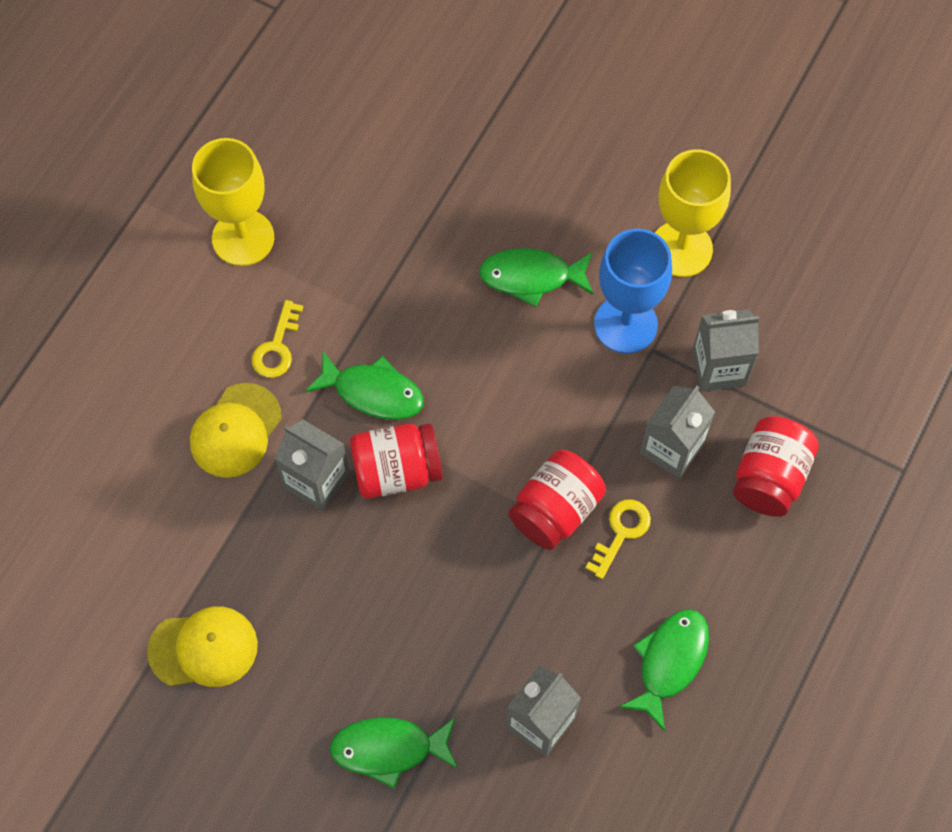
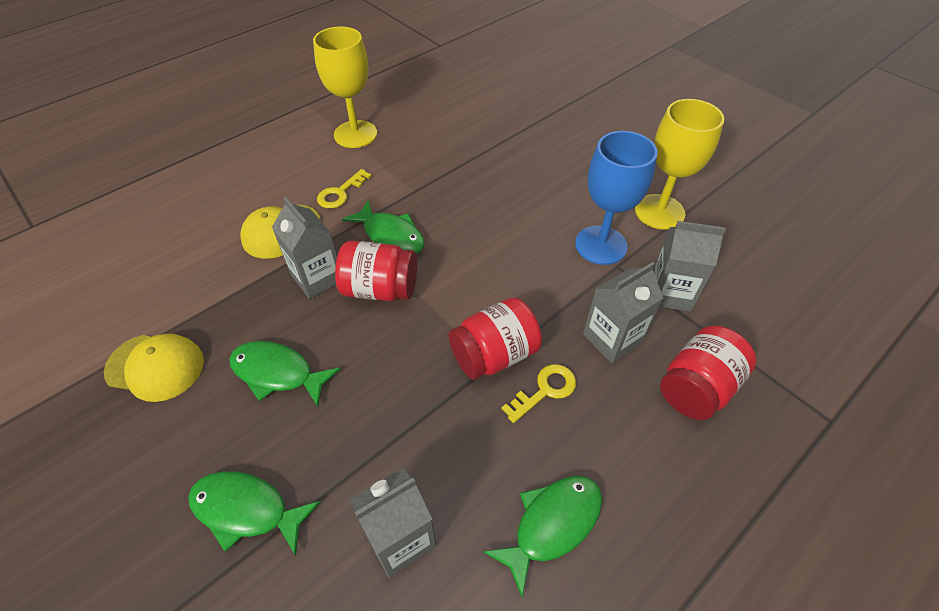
camera: 20 degrees right, 15 degrees down
green fish [479,248,593,307] -> green fish moved to [229,341,341,407]

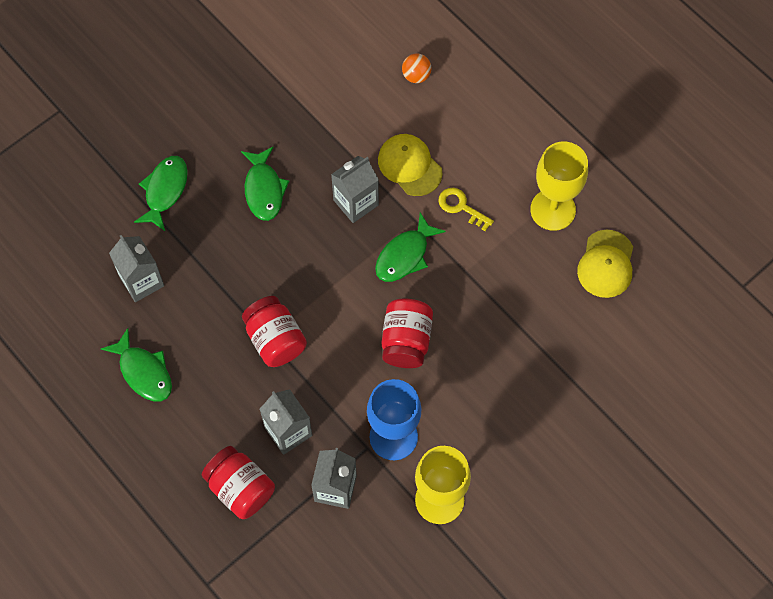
camera: 90 degrees right, 15 degrees up
yellow cap [104,334,204,402] -> yellow cap moved to [577,230,633,298]
green fish [229,341,341,407] -> green fish turned 150 degrees clockwise [241,147,289,221]
red jar [335,241,417,301] -> red jar moved to [382,298,433,368]
yellow key [502,364,576,423] -> none
none -> orange ball [402,53,432,83]

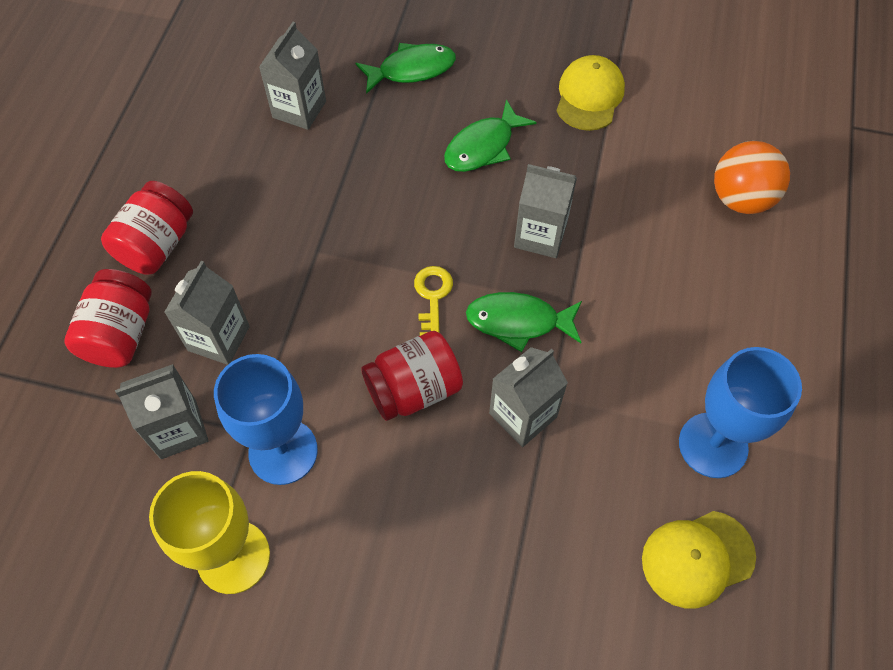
camera: 55 degrees right, 5 degrees down
green fish [101,328,172,401] -> none
red jar [242,296,307,367] -> red jar moved to [101,181,193,275]
yellow cap [378,134,442,196] -> yellow cap moved to [557,55,625,131]
orange ball [402,53,432,83] -> orange ball [714,141,790,214], size x1.75
yellow key [439,188,494,231] -> yellow key moved to [414,266,453,336]
yellow goblet [530,141,588,231] -> blue goblet [679,347,802,478]
none -> grey carton [489,347,568,447]

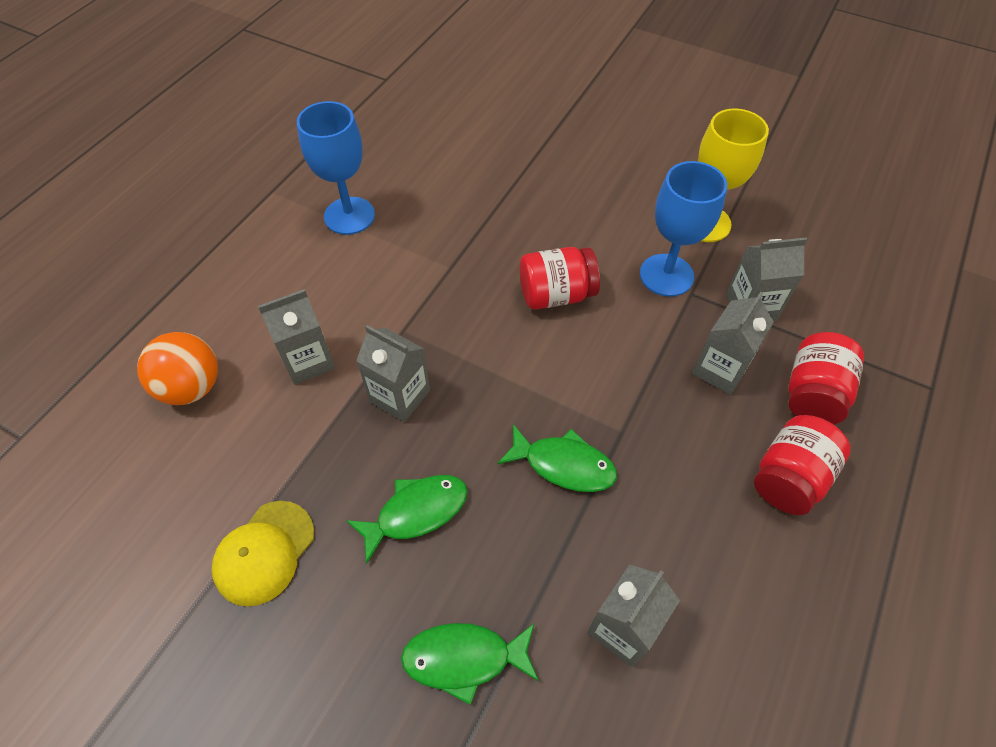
camera: 165 degrees left, 5 degrees down
yellow key [414,266,453,336] -> none
green fish [466,292,582,352] -> green fish moved to [497,424,617,492]
grey carton [489,347,568,447] -> grey carton moved to [258,289,335,385]
yellow cap [642,511,756,609] -> none

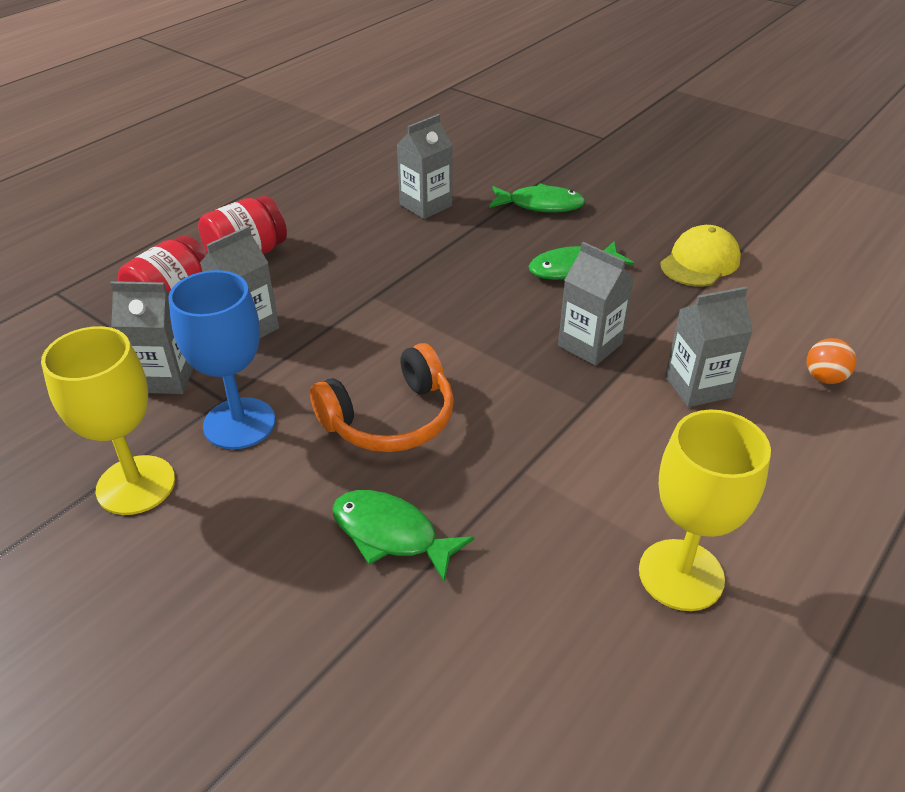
camera: 170 degrees left, 15 degrees down
orange ball [137,332,218,405] -> orange ball [807,338,857,384], size x0.57
blue goblet [297,101,375,235] -> yellow goblet [639,409,771,611]
green fish [497,424,617,492] -> green fish moved to [332,490,475,583]
red jar [520,247,600,310] -> orange headphones [310,343,454,452]

